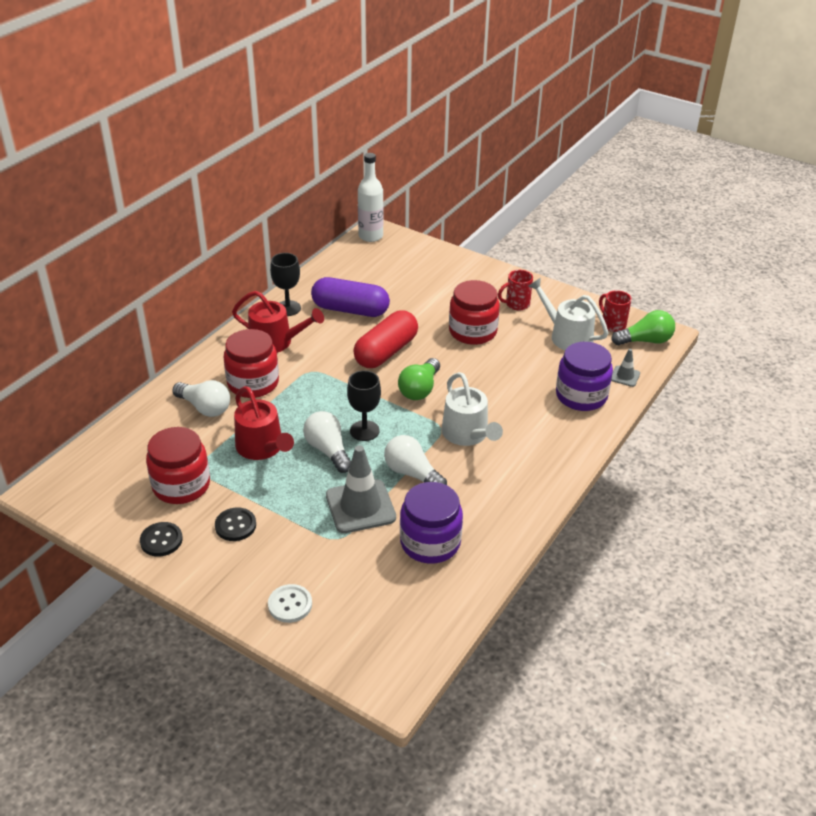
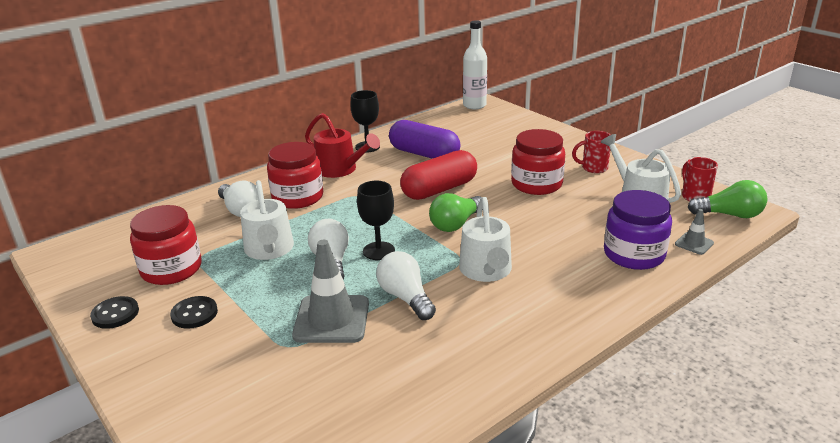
camera: 20 degrees right, 10 degrees down
red watering can [234,386,294,460] -> white watering can [240,180,294,260]
white button [268,584,312,623] -> none
purple jar [400,482,463,564] -> none

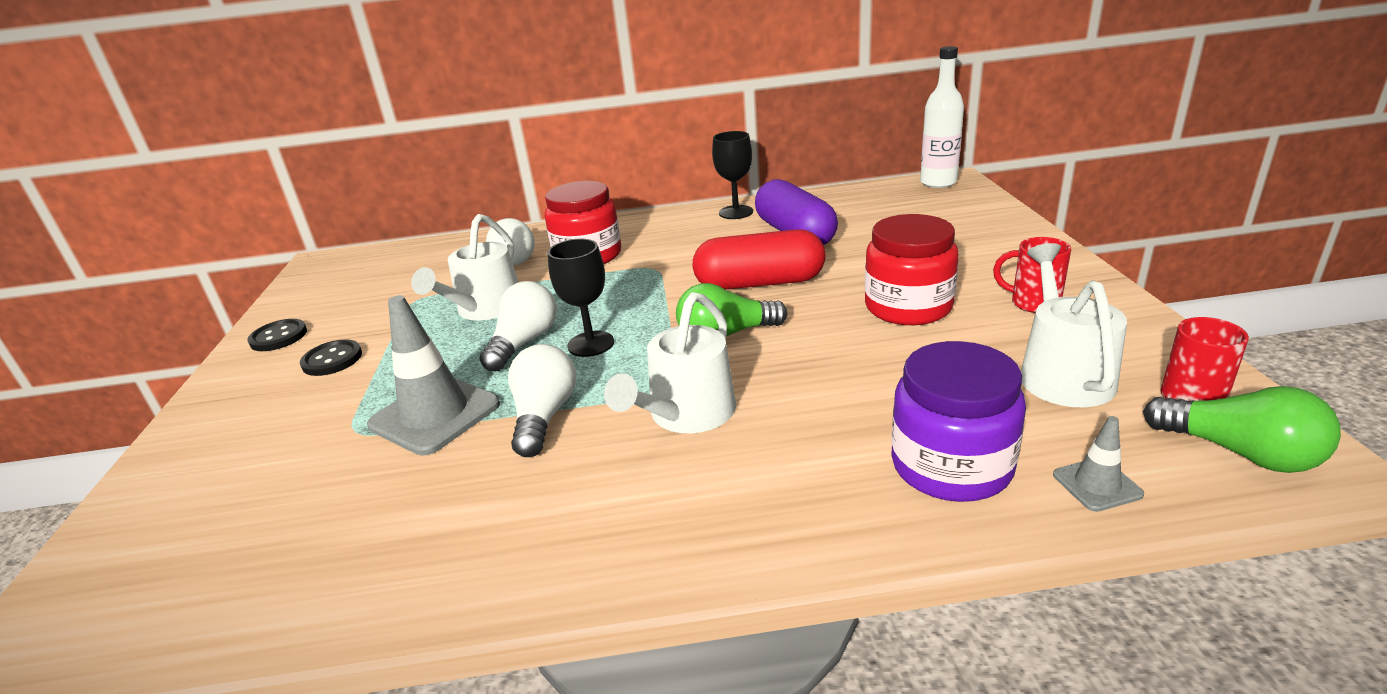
camera: 35 degrees right, 0 degrees up
red jar [130,205,202,285] -> none
red watering can [305,113,380,178] -> none

